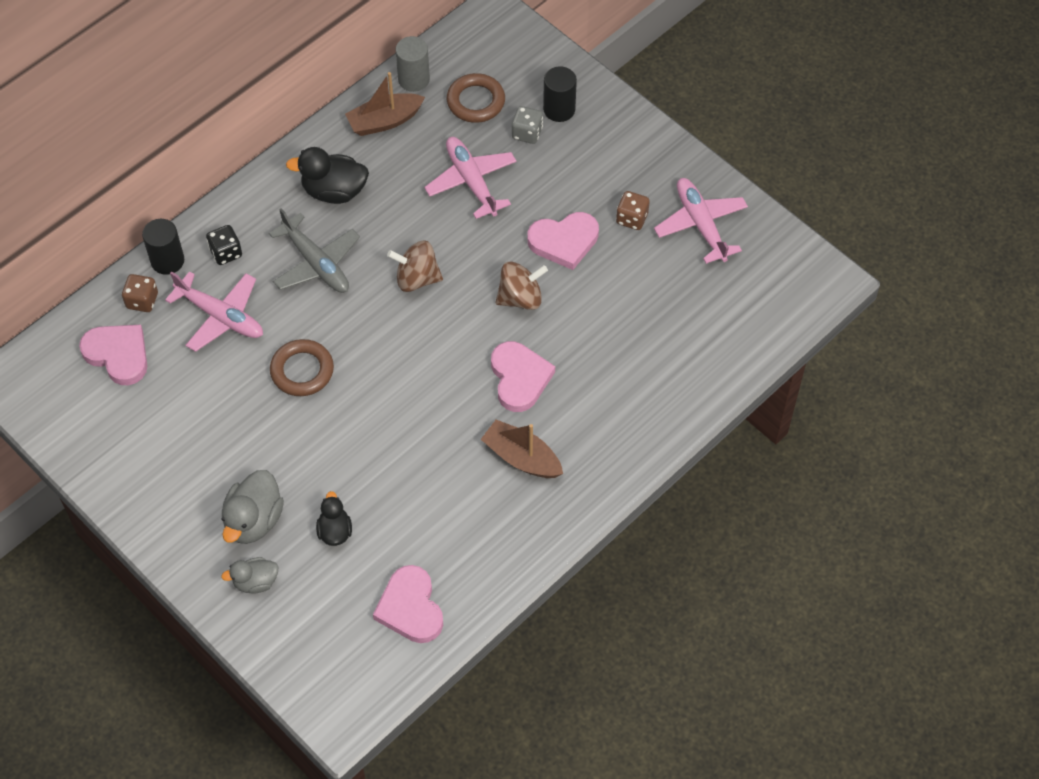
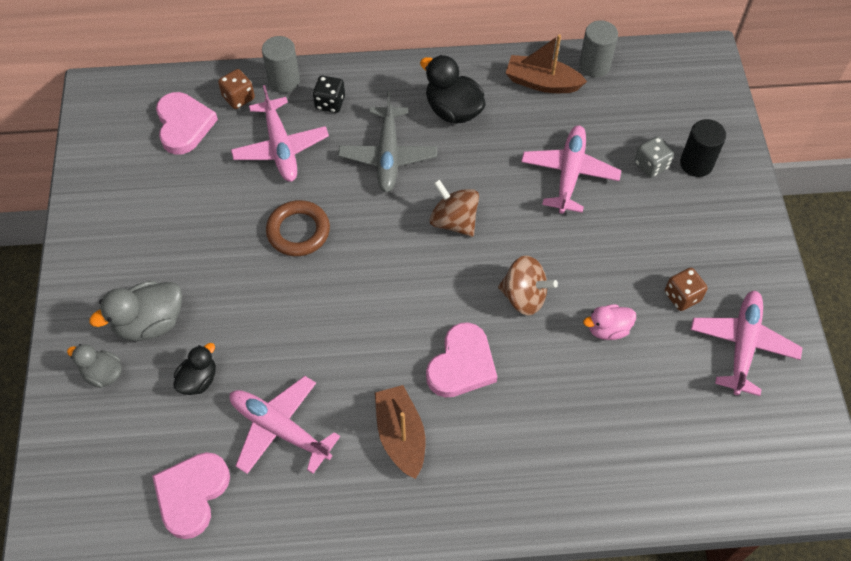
camera: 40 degrees right, 0 degrees up
black cylinder [142,219,184,275] -> grey cylinder [262,36,300,93]
brown ring [447,73,505,123] -> none
pink heart [527,212,599,270] -> none
none -> pink plane [230,376,340,474]
none -> pink duck [583,304,636,340]

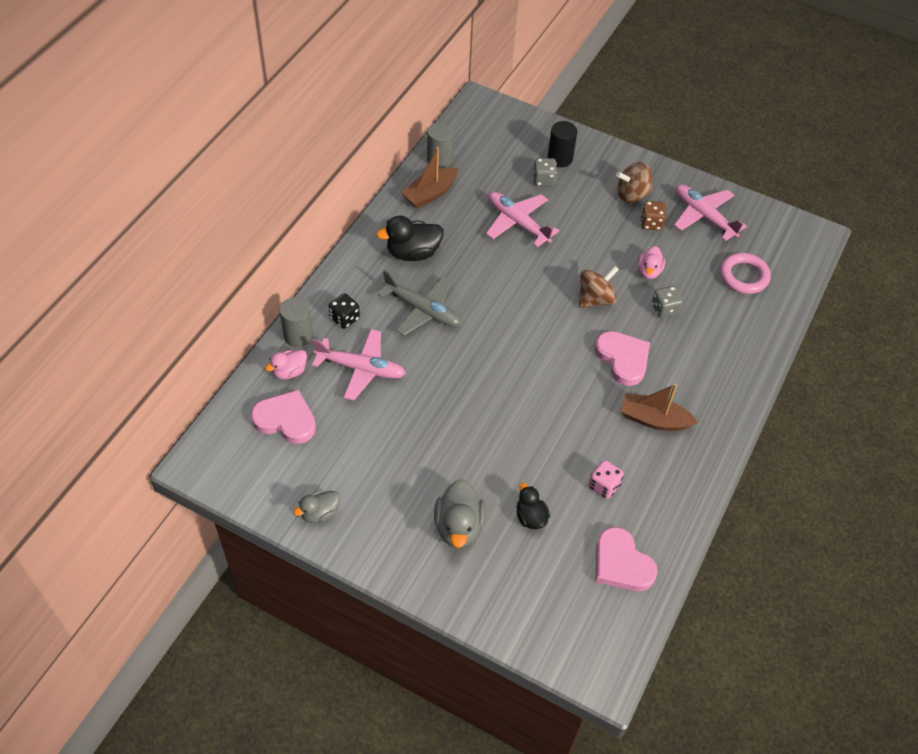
camera: 60 degrees left, 5 degrees down
grey duck [67,344,122,388] -> grey duck moved to [293,490,340,523]
brown dice [218,69,255,109] -> pink duck [265,349,307,379]
pink plane [230,376,340,474] -> pink dice [588,460,624,499]
brown ring [266,200,330,256] -> none
brown spinning top [430,179,479,237] -> brown spinning top moved to [616,162,652,203]
none -> grey dice [652,286,683,318]
none -> pink ring [720,253,771,294]

